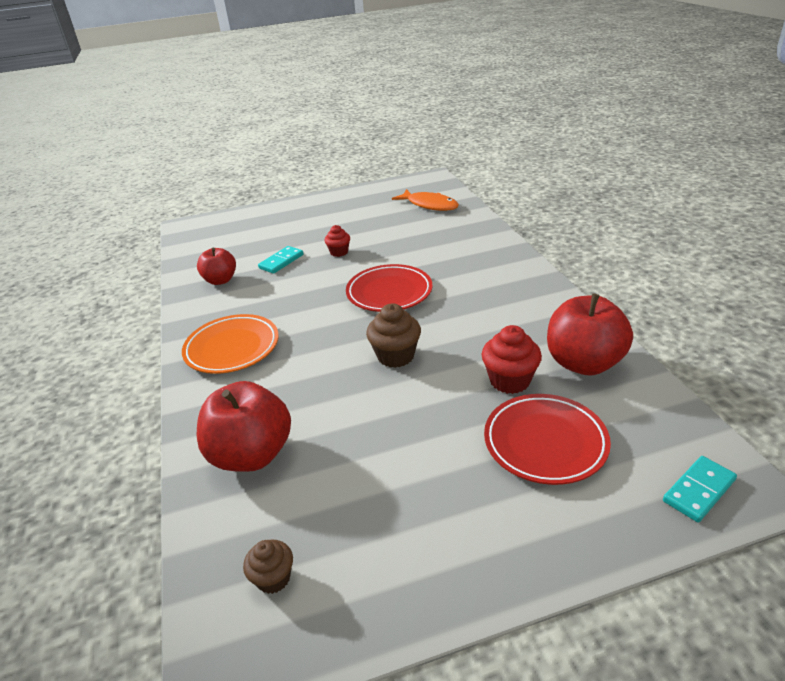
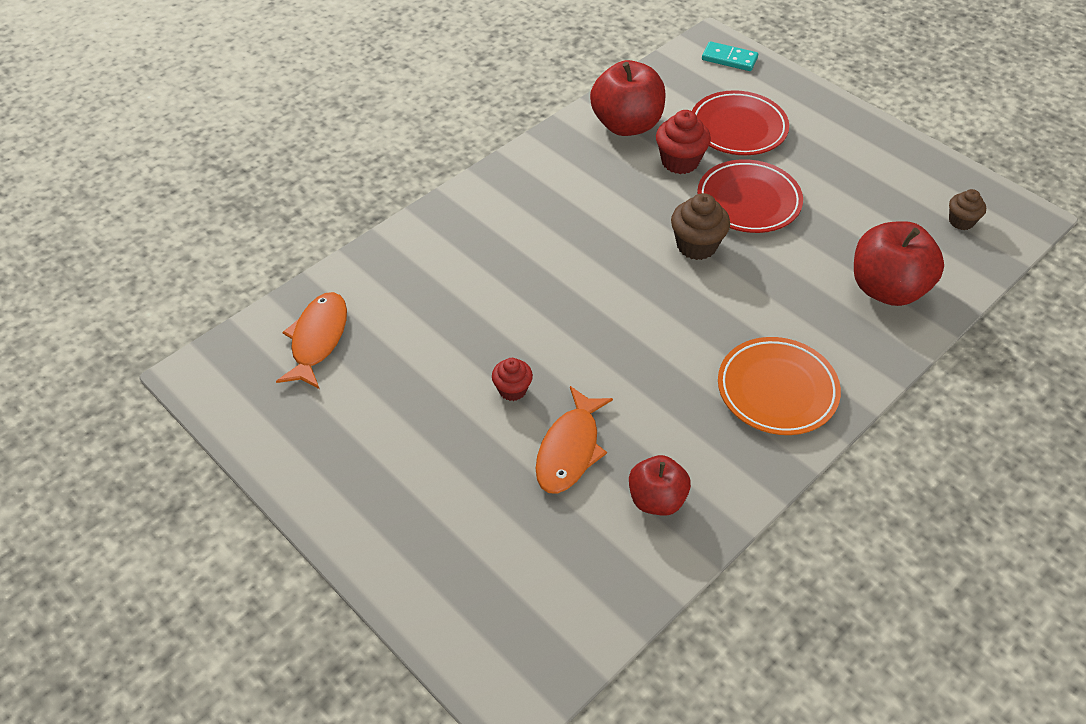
camera: 120 degrees left, 15 degrees up
turquoise domino [258,246,303,274] -> orange fish [536,386,613,494]
red plate [346,264,432,312] -> red plate moved to [697,159,803,233]

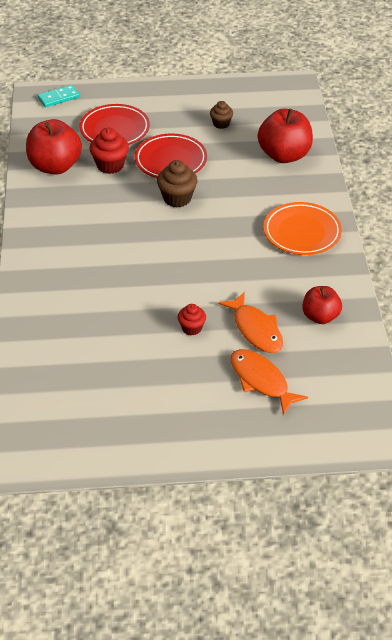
camera: 50 degrees left, 5 degrees down
orange fish [276,292,347,389] -> orange fish moved to [230,349,308,415]
brown cupcake [949,189,986,230] -> brown cupcake moved to [210,101,233,129]

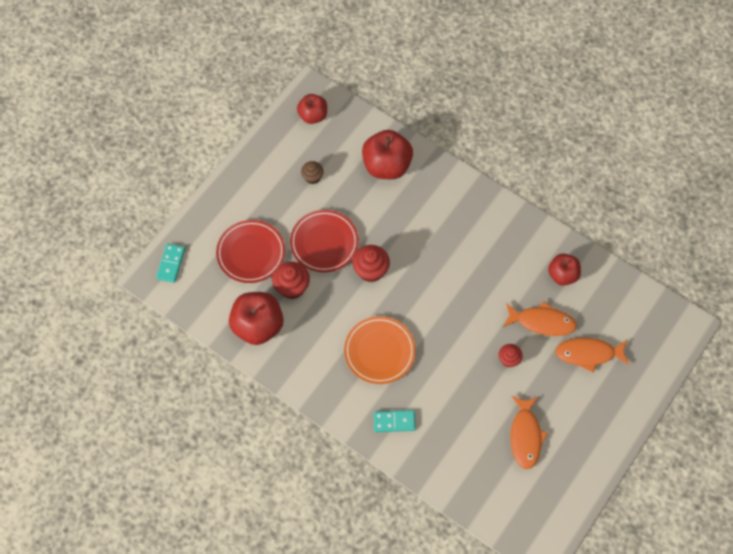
camera: 50 degrees left, 20 degrees up
brown cupcake [157,160,197,207] -> red cupcake [352,245,390,282]
orange plate [263,202,342,255] -> orange plate moved to [344,316,416,384]
none -> red apple [297,94,327,124]
none -> turquoise domino [374,410,416,432]
none -> orange fish [510,396,548,470]

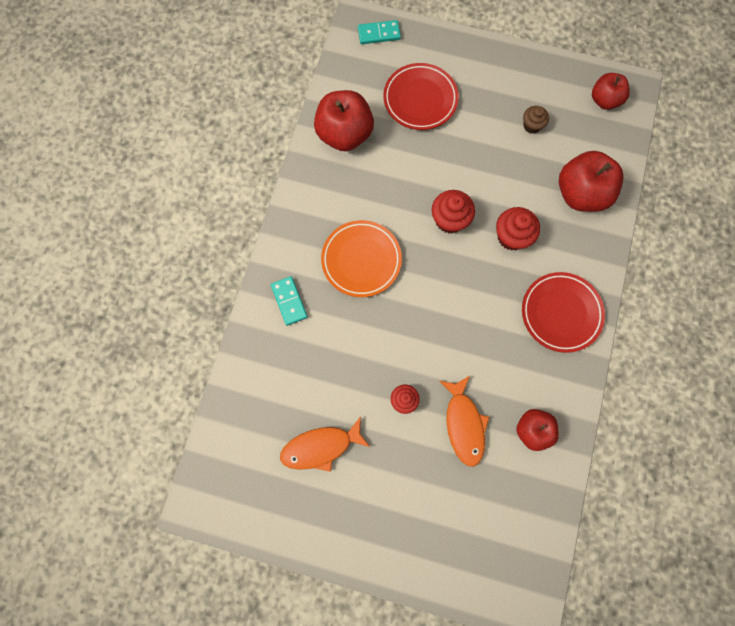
camera: 70 degrees right, 10 degrees up
red cupcake [272,262,310,299] -> red cupcake moved to [496,207,540,251]
red plate [290,210,359,273] -> red plate moved to [522,272,605,353]
orange fish [555,338,630,373] -> none

